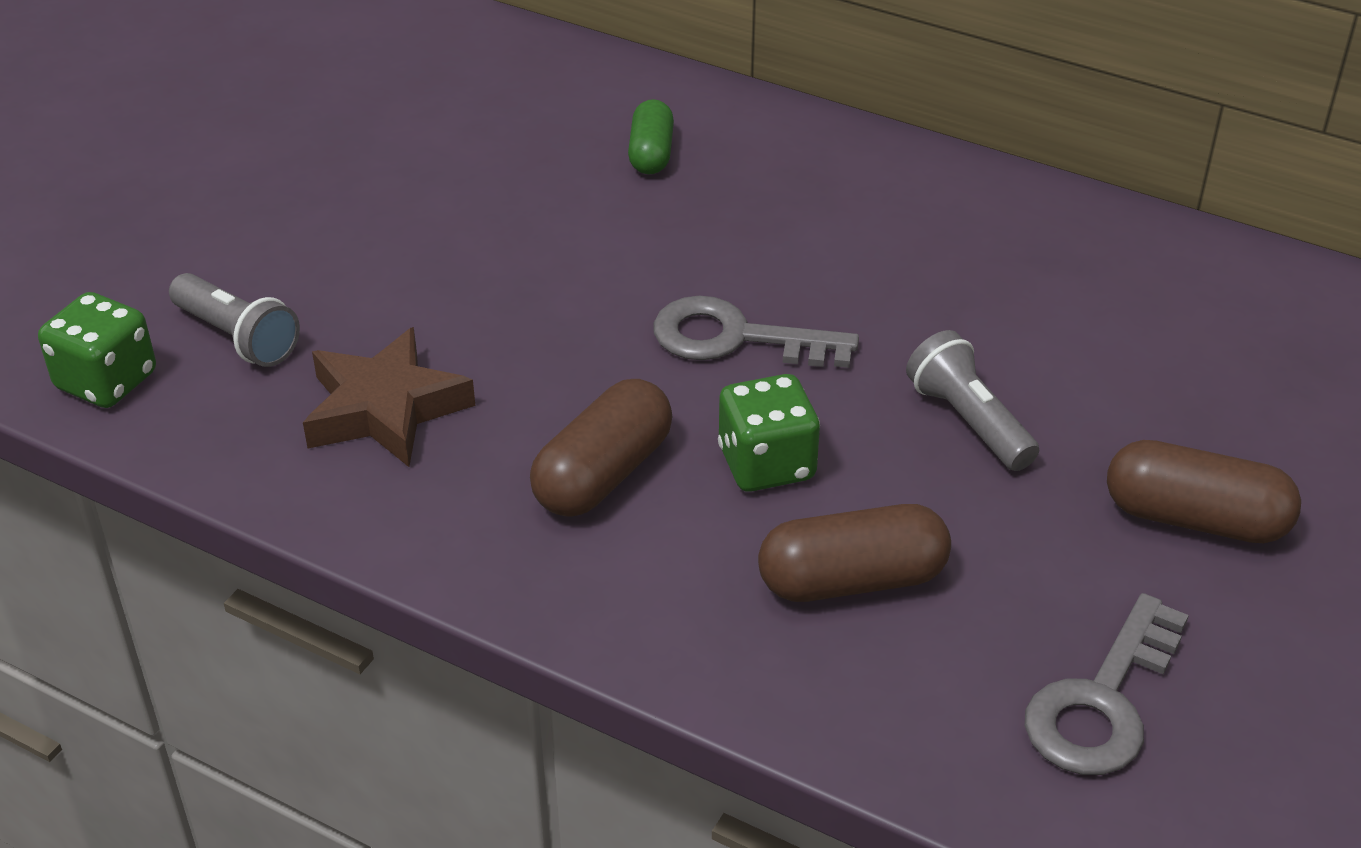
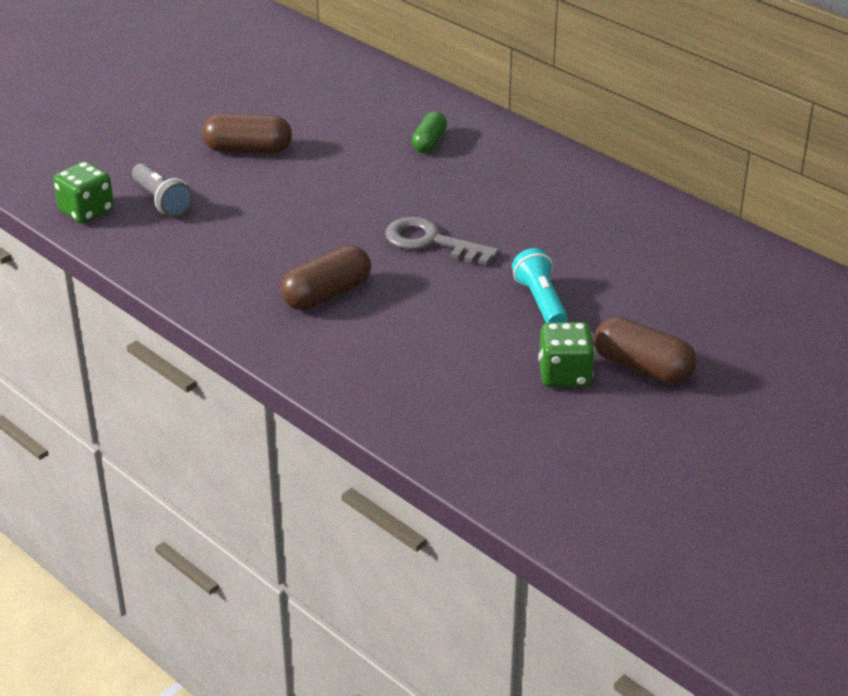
camera: 15 degrees right, 5 degrees down
brown star [303,327,475,467] -> none
green dice [718,374,820,492] -> green dice moved to [538,322,595,387]
brown capsule [758,504,951,602] -> brown capsule moved to [202,114,292,154]
grey flashlight [906,330,1039,471] -> turquoise flashlight [512,248,568,323]
grey key [1024,593,1189,775] -> none

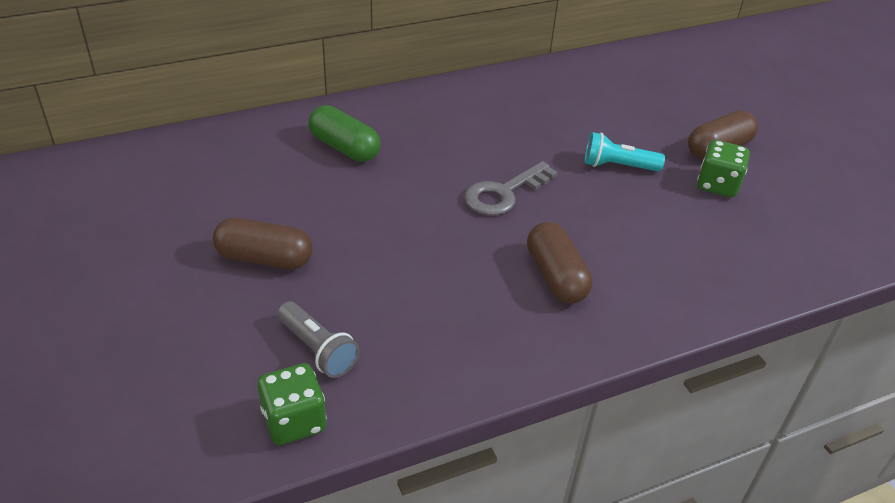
camera: 70 degrees left, 5 degrees up
grey flashlight [132,163,193,217] -> grey flashlight turned 60 degrees clockwise [277,302,359,378]
brown capsule [202,114,292,154] -> brown capsule turned 75 degrees clockwise [213,218,313,269]
green capsule [412,111,447,153] -> green capsule [309,105,380,162], size x1.51

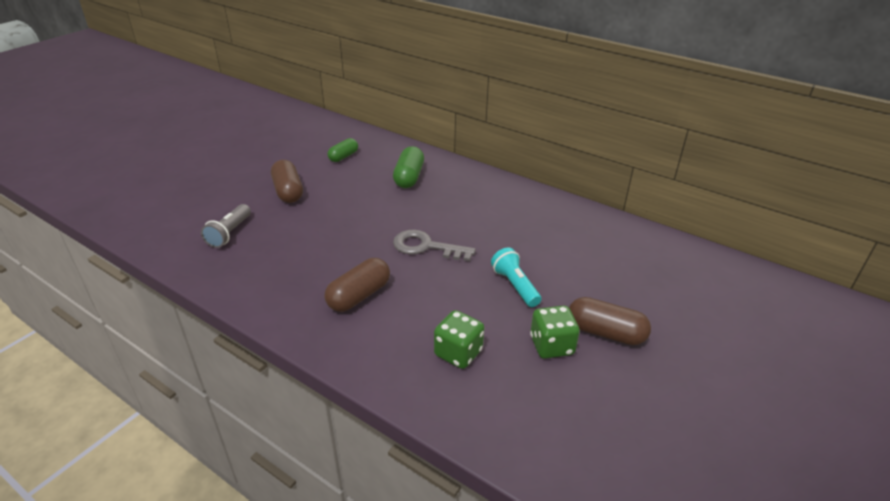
camera: 60 degrees right, 5 degrees down
green dice [257,363,327,445] -> green dice moved to [434,310,484,369]
none -> green capsule [328,138,358,162]

